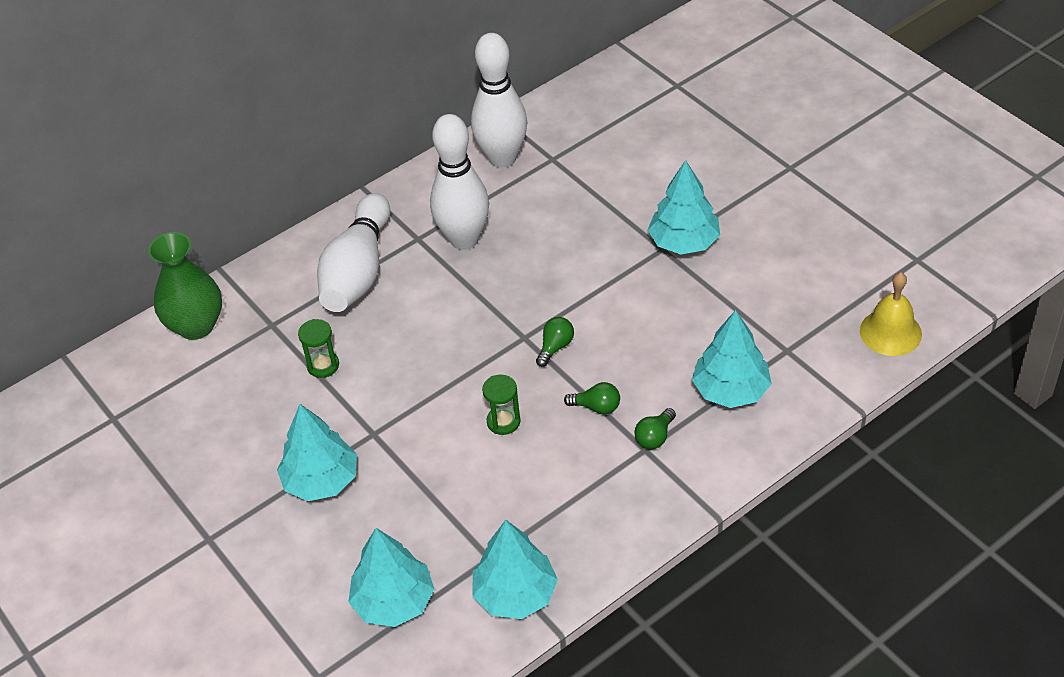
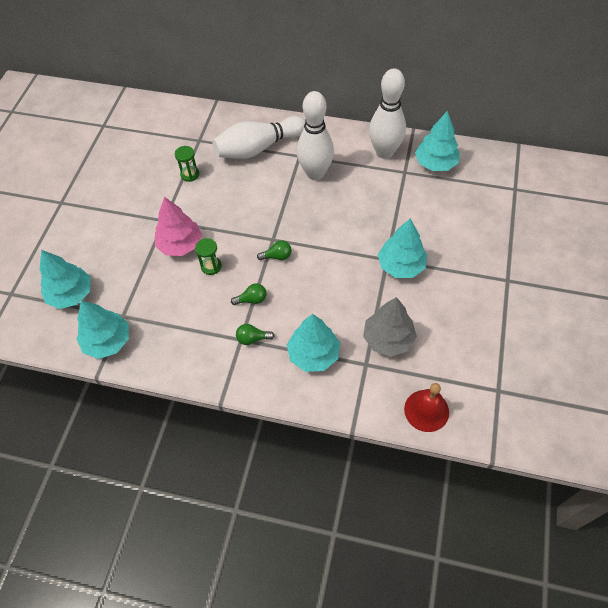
camera: 50 degrees right, 10 degrees up
green vase [148,232,222,340] -> none
turquoise tree [277,404,357,501] -> turquoise tree moved to [415,111,460,171]
green light bulb [564,382,620,414] -> green light bulb turned 75 degrees counterclockwise [231,283,267,305]
yellow bell [860,272,922,356] -> red bell [404,383,449,432]
none -> pink tree [155,197,202,256]
none -> grey tree [363,297,417,357]

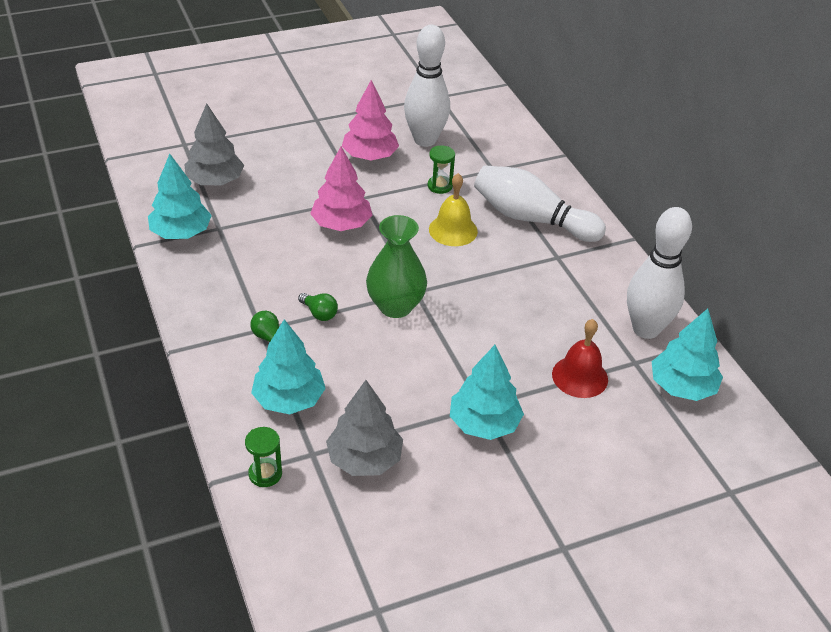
camera: 50 degrees right, 15 degrees down
turquoise tree [39,250,91,309] -> grey tree [184,103,244,185]
green hourglass [195,238,222,275] -> green hourglass moved to [245,427,282,487]
green light bulb [257,240,292,260] -> green vase [366,215,427,318]
white bowling pin [297,91,334,180] -> white bowling pin moved to [404,25,450,147]
red bell [404,383,449,432] -> red bell moved to [552,319,608,398]
none -> pink tree [342,80,399,161]
none -> yellow bell [429,173,478,246]

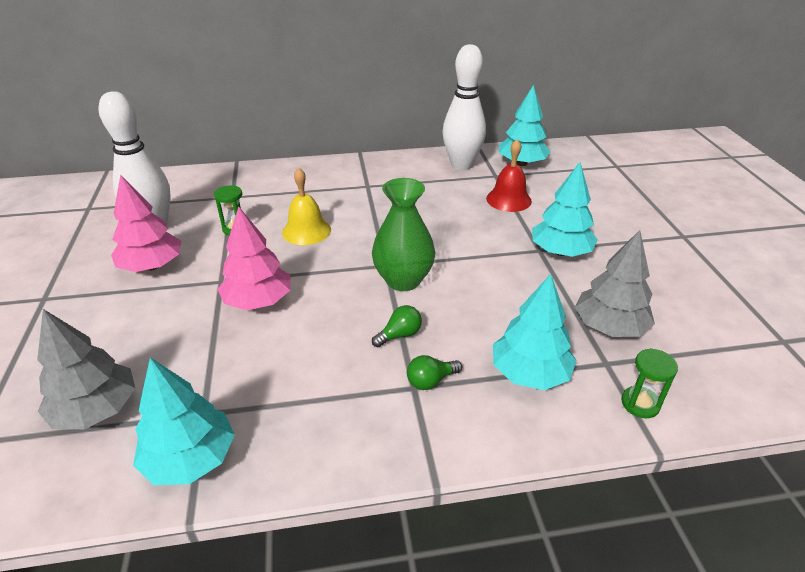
camera: 75 degrees left, 5 degrees down
white bowling pin [474,165,606,242] -> none

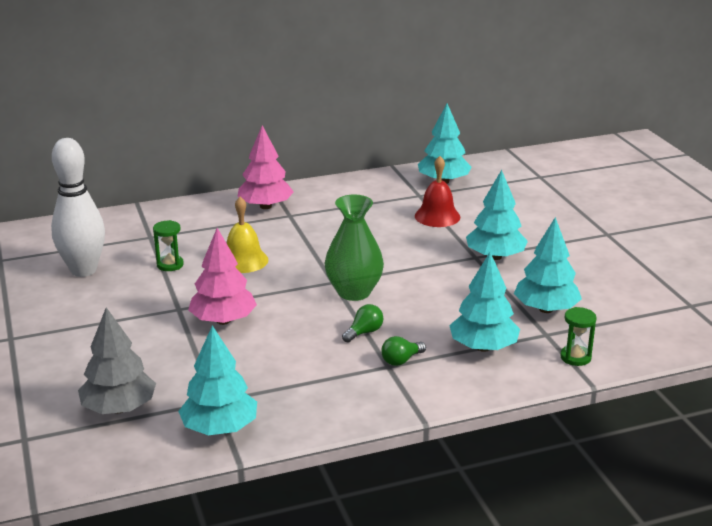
camera: 10 degrees left, 10 degrees down
pink tree [111,174,182,272] -> pink tree moved to [237,125,294,209]
white bowling pin [442,44,486,170] -> none
grey tree [575,230,655,337] -> turquoise tree [514,217,582,313]

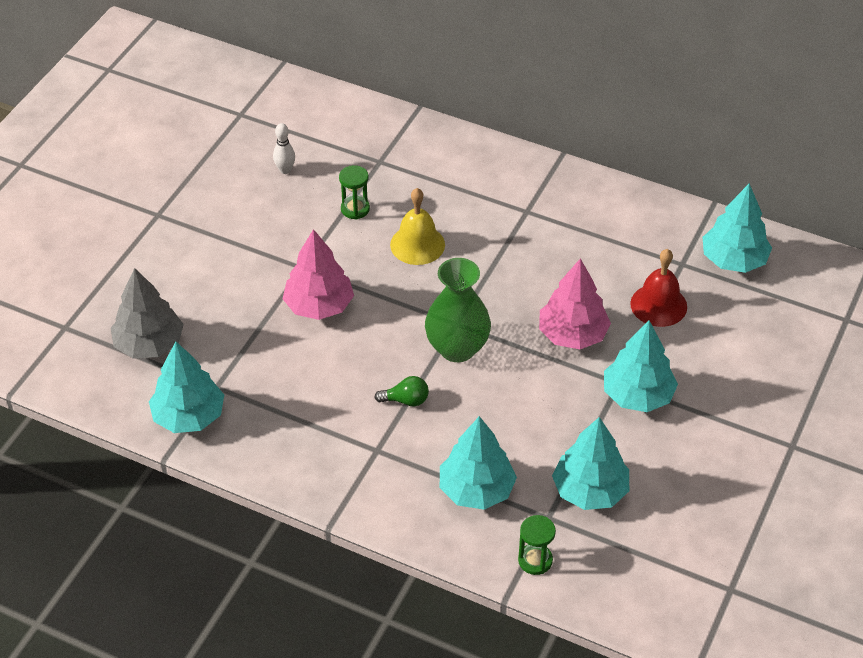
camera: 45 degrees right, 20 degrees up
white bowling pin [51,138,105,277] -> white bowling pin [273,123,295,174], size x0.41
pink tree [237,125,294,209] -> pink tree moved to [539,258,611,349]
green light bulb [381,336,426,366] -> none

